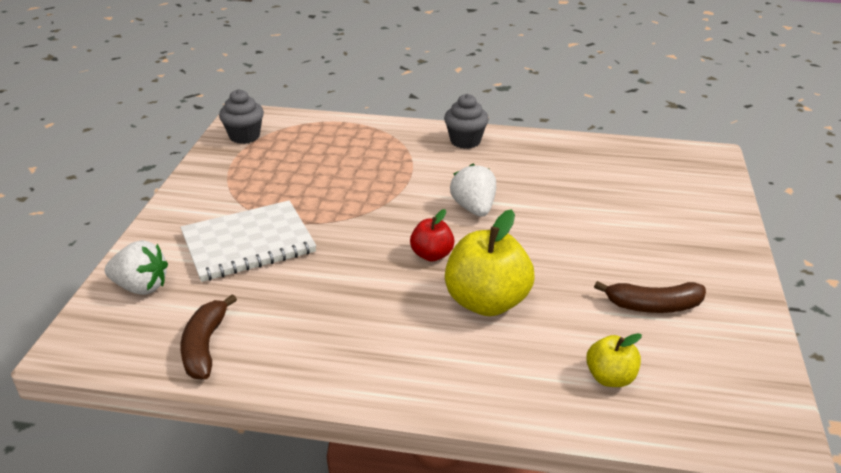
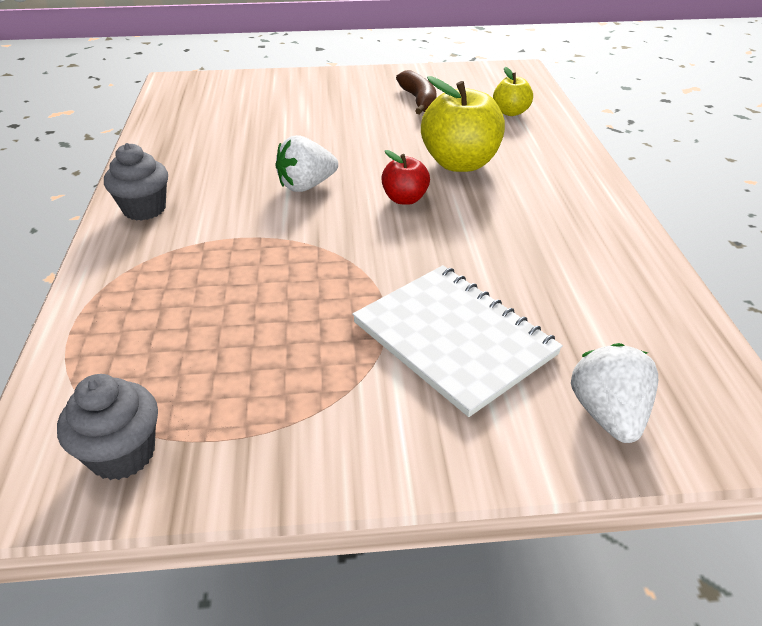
camera: 105 degrees left, 5 degrees up
brown banana [180,294,237,379] -> none

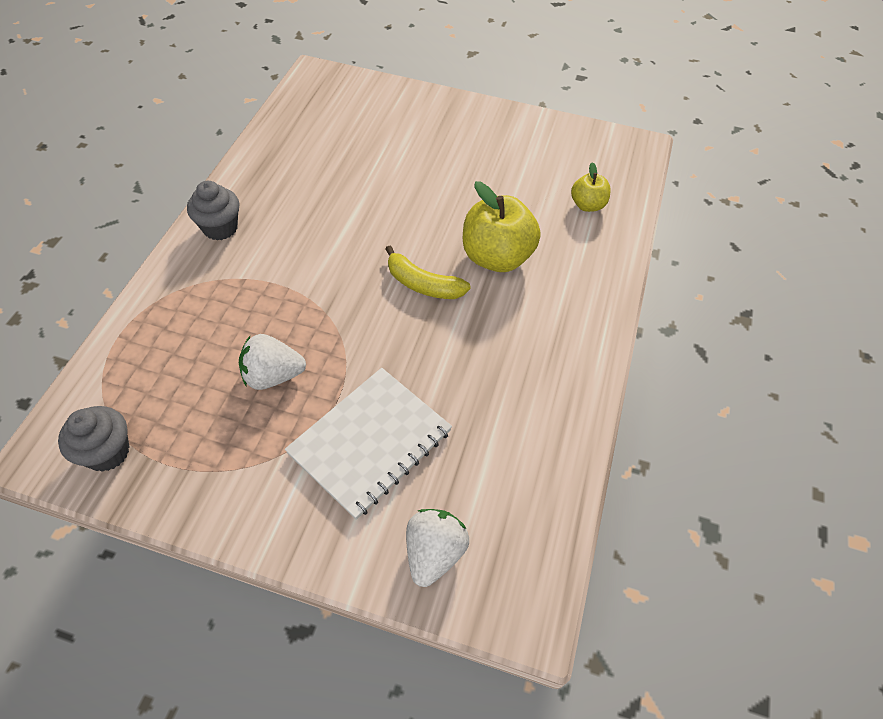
camera: 20 degrees right, 15 degrees up
white strawberry [276,135,338,192] -> white strawberry moved to [239,334,306,390]
white notebook [352,265,563,417] -> white notebook turned 60 degrees clockwise [285,368,452,520]
red apple [381,150,430,205] -> yellow banana [386,246,471,299]
brown banana [396,70,437,114] -> none

